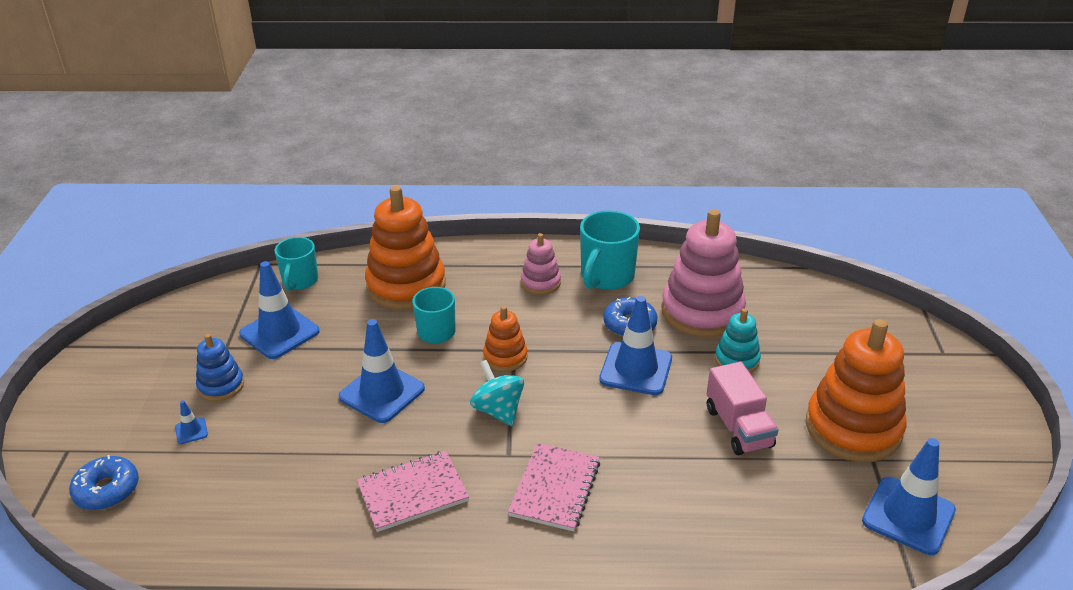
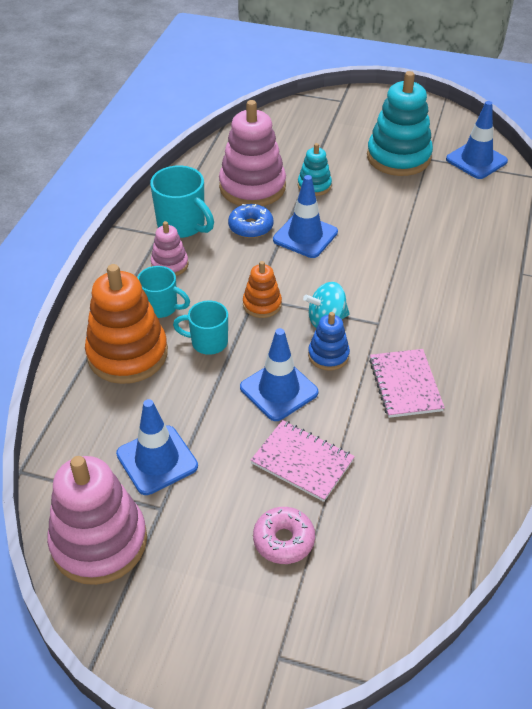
camera: 75 degrees left, 10 degrees up
blue donut [69,455,139,510] -> none
blue traffic cone [175,400,208,444] -> pink donut [253,507,315,564]
blue stacking toy [196,334,244,401] -> blue stacking toy moved to [308,312,350,371]
turquoise mug [275,237,318,291] -> turquoise mug moved to [137,266,190,318]
pink notebook [508,443,600,532] -> pink notebook moved to [251,420,355,502]
pink truck [707,362,778,455] -> none
orange stacking toy [806,319,907,462] -> turquoise stacking toy [367,71,433,176]
none -> pink stacking toy [47,456,147,585]

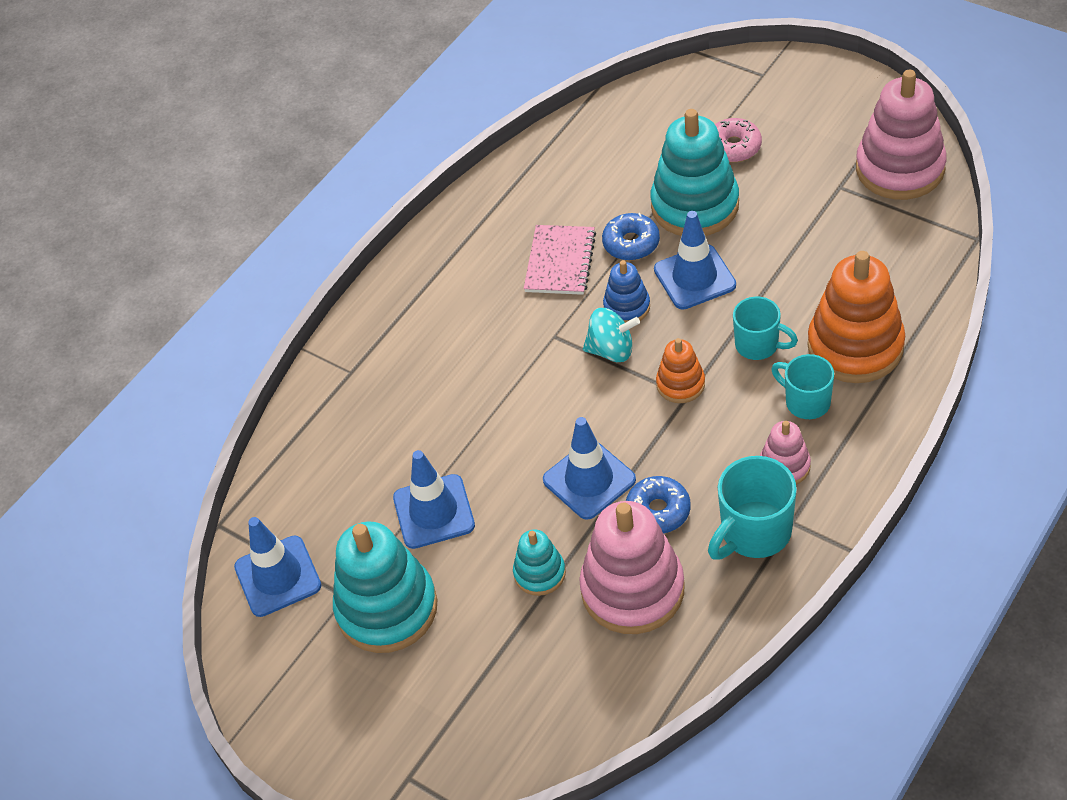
camera: 155 degrees left, 5 degrees up
blue traffic cone [116,399,198,495] -> blue traffic cone moved to [393,450,475,549]
turquoise mug [150,165,214,238] -> turquoise mug turned 105 degrees counterclockwise [708,456,797,560]
pink notebook [251,420,355,502] -> turquoise stacking toy [650,109,739,236]
none -> blue donut [602,213,660,261]

